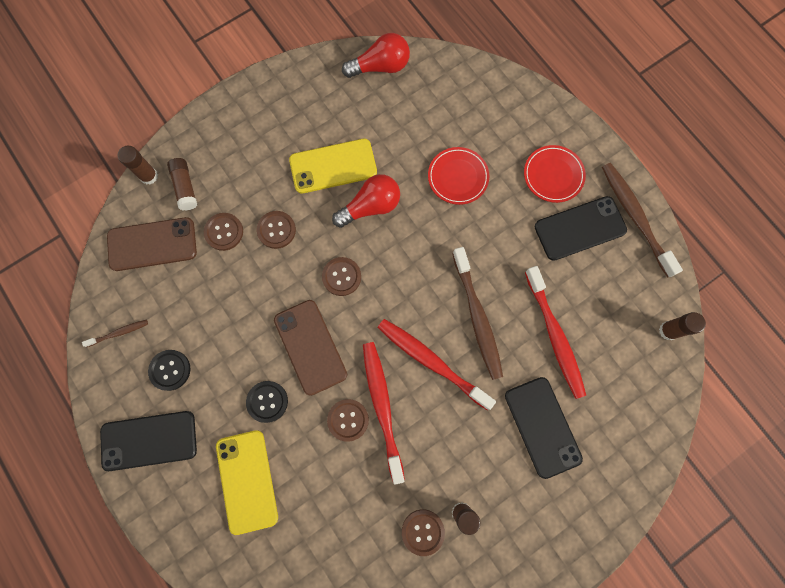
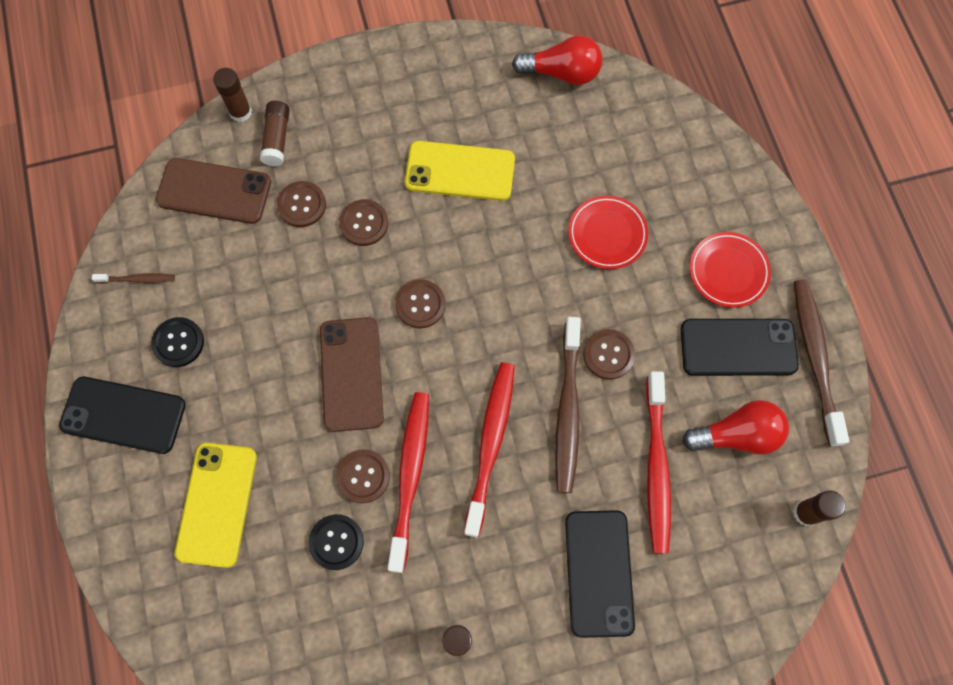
camera: 20 degrees right, 5 degrees down
black button [246,381,288,423] -> black button moved to [308,514,364,570]
red light bulb [332,174,400,228] -> red light bulb moved to [682,400,789,455]
red toothbrush [378,319,496,410] -> red toothbrush turned 45 degrees clockwise [464,362,515,537]
brown button [402,509,445,556] -> brown button moved to [583,329,635,380]

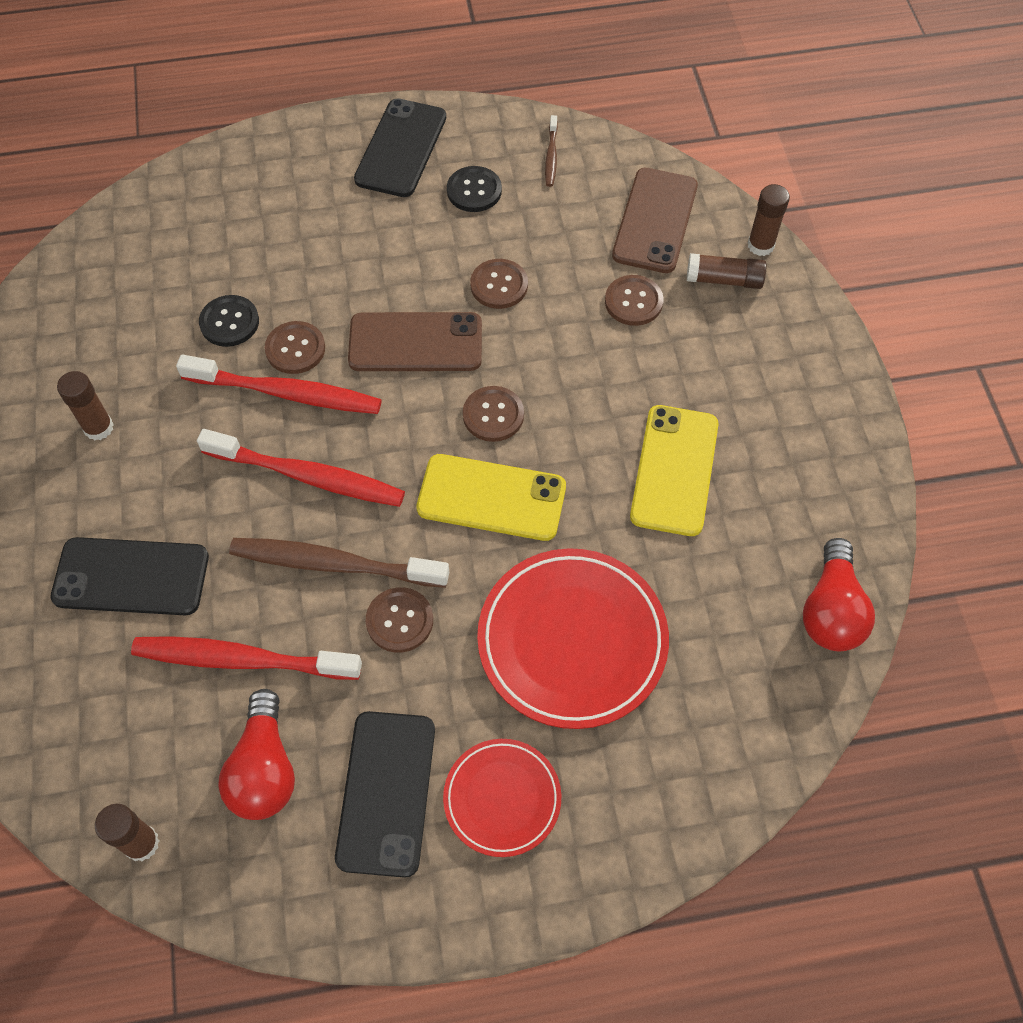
camera: 95 degrees right, 10 degrees down
yellow phone [175,443,257,568] -> yellow phone moved to [416,454,566,541]
brown button [339,199,388,246] -> brown button moved to [470,259,528,309]
red plate [568,195,648,269] -> red plate [477,548,669,729], size x1.72
brown toothbrush [794,279,849,447] -> none

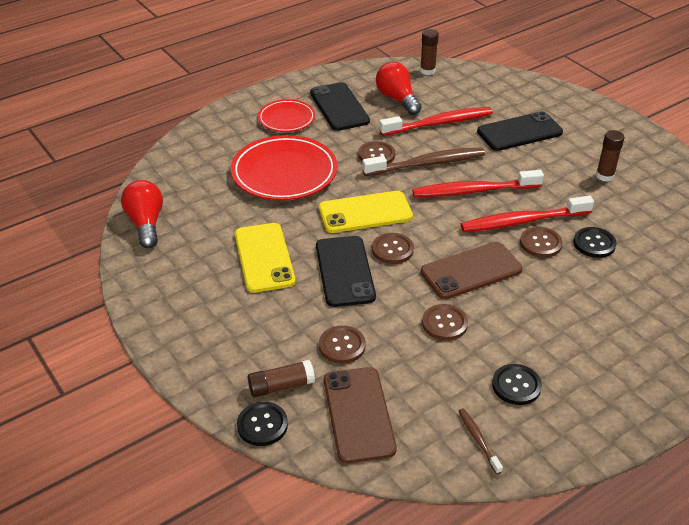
camera: 155 degrees right, 20 degrees down
black phone [354,98,446,197] -> black phone moved to [316,236,376,307]
brown glue stick [748,184,790,256] -> black button [237,402,288,446]

